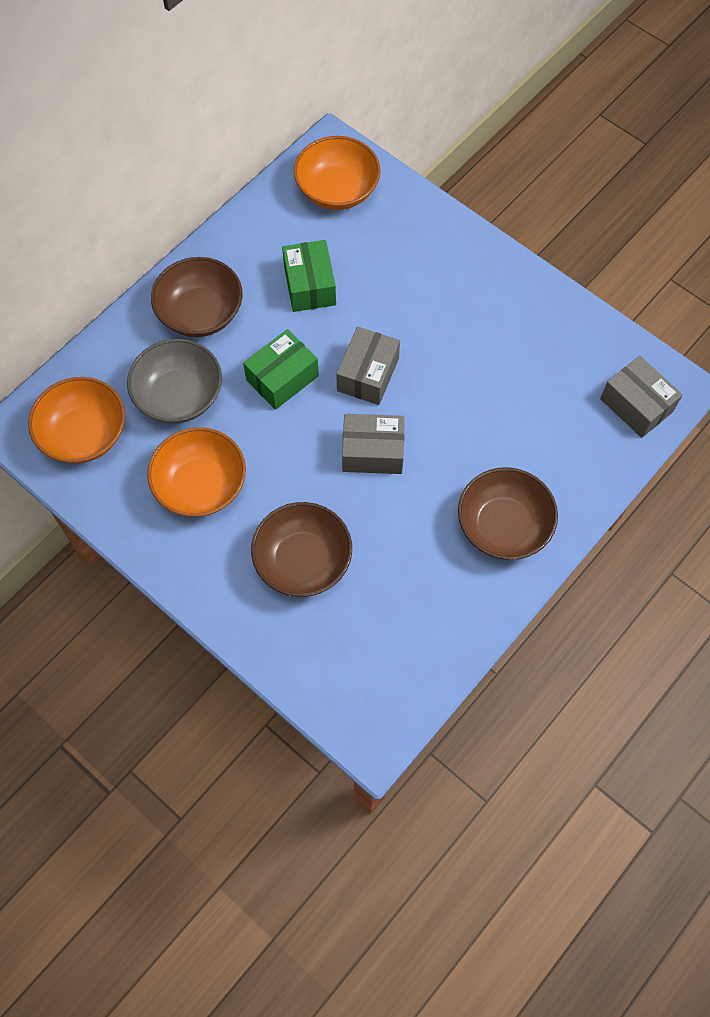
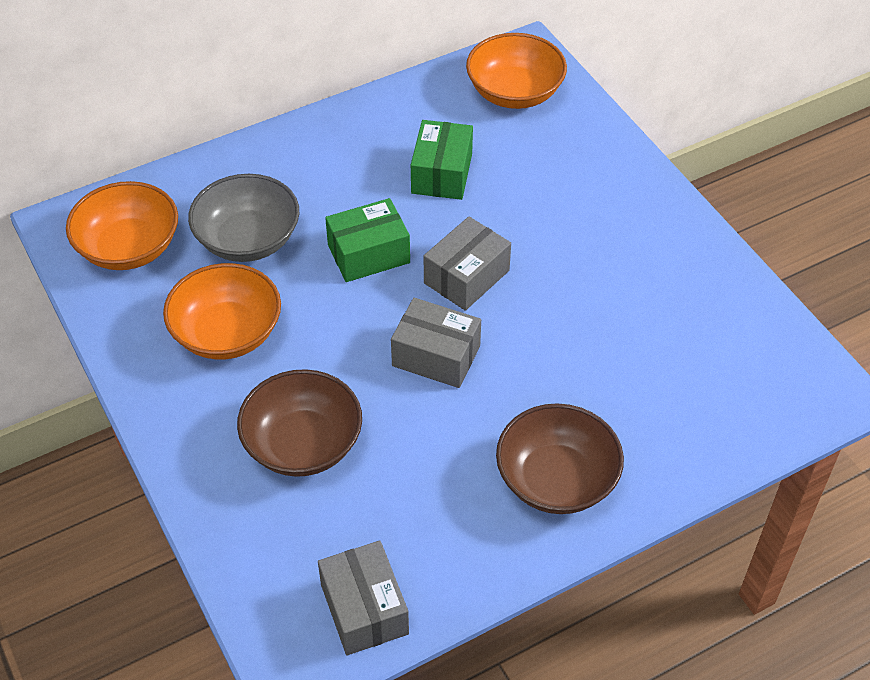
camera: 20 degrees right, 15 degrees down
brown bowl [151,257,243,337] -> none
grey box [600,356,683,438] -> grey box moved to [318,541,409,655]

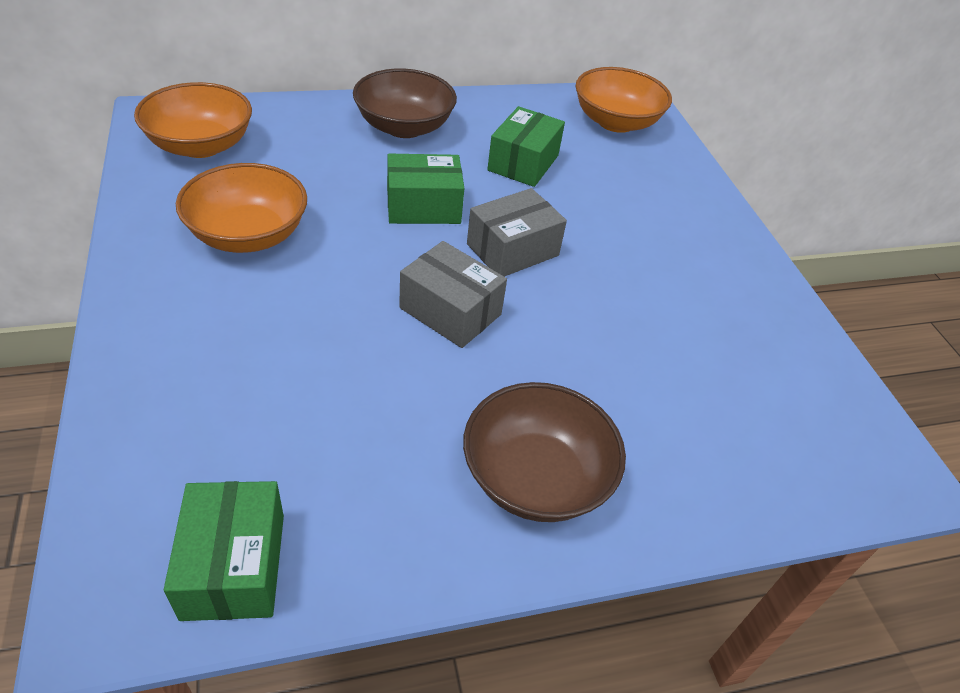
camera: 10 degrees right, 5 degrees down
grey bowl [188,174,299,262] -> none
brown bowl [237,369,362,477] -> brown bowl moved to [353,69,457,138]
grey box [318,541,409,655] -> green box [164,481,284,621]

